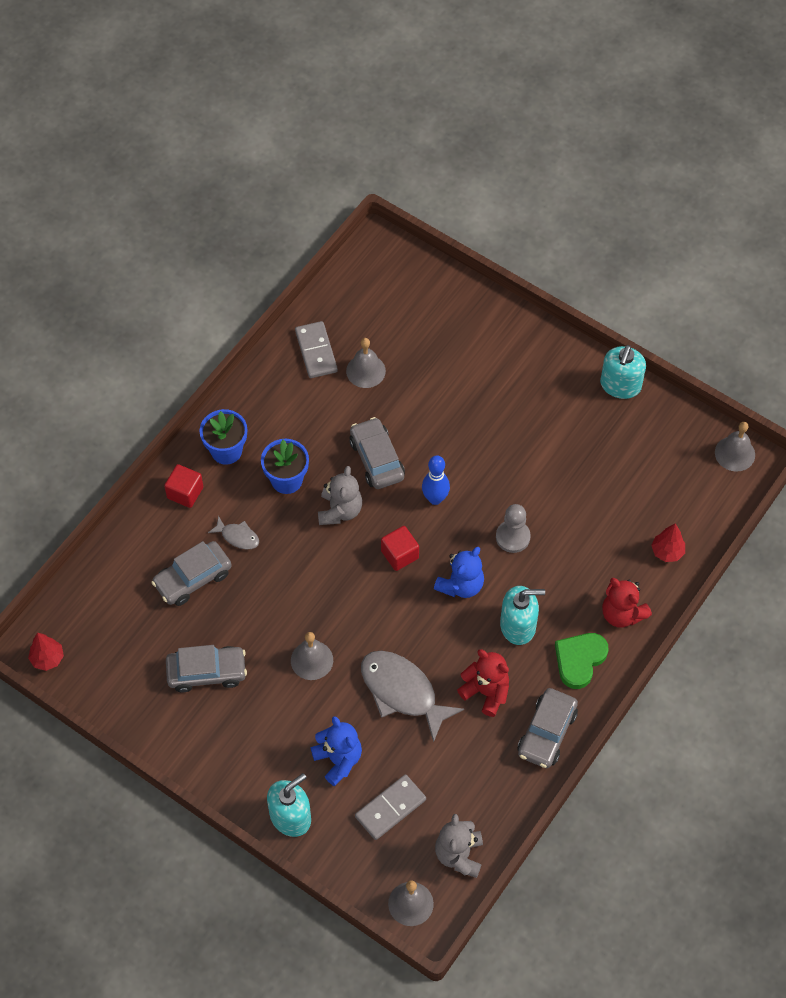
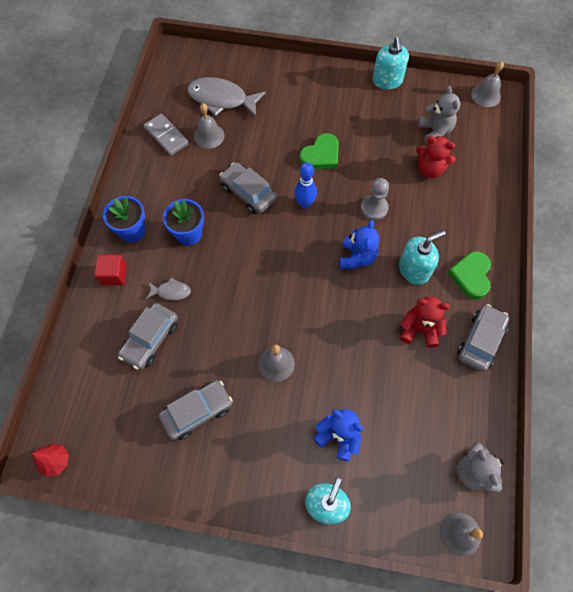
camera: 25 degrees left, 5 degrees up
grey teddy bear [318,466,362,525] -> grey teddy bear moved to [418,86,460,144]
grey domino [355,774,426,840] -> none
grey fish [361,651,464,742] -> grey fish moved to [187,77,266,117]
red cube [381,526,419,571] -> none
grey car [518,688,578,768] -> grey car turned 150 degrees counterclockwise [457,304,509,372]
red teddy bear [602,578,652,628] -> red teddy bear moved to [416,136,456,178]
red tree [651,523,685,562] -> none
none -> green heart [300,133,339,169]

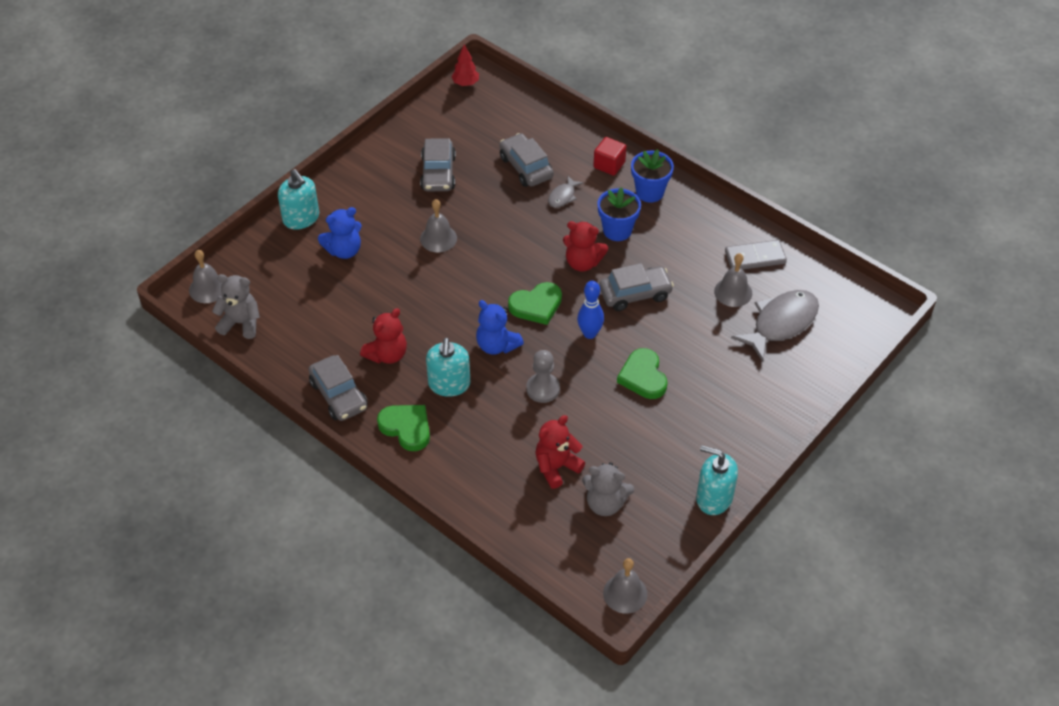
camera: 120 degrees right, 15 degrees down
none -> green heart [508,282,562,325]
none -> red teddy bear [563,221,608,272]

